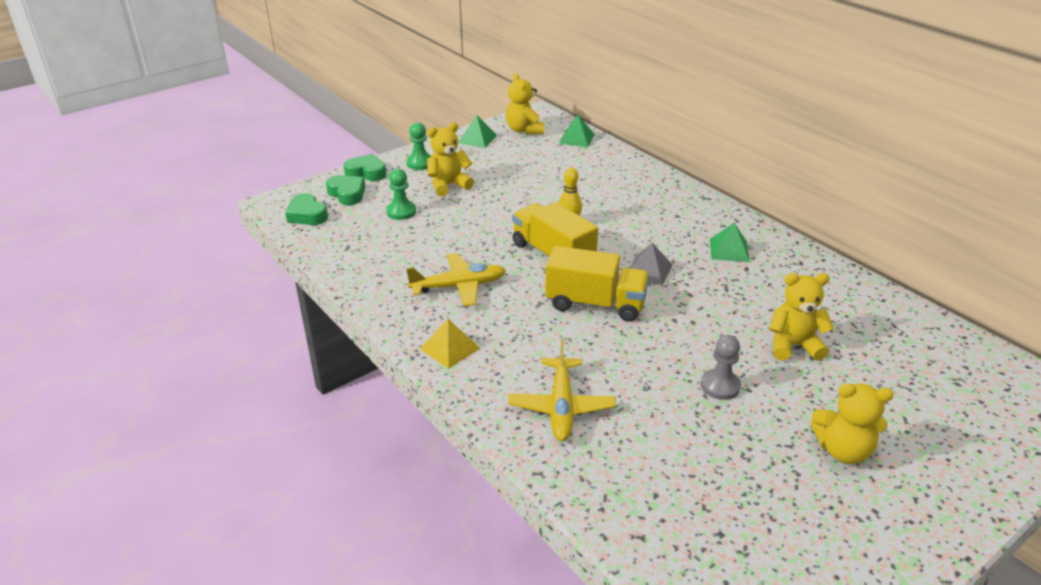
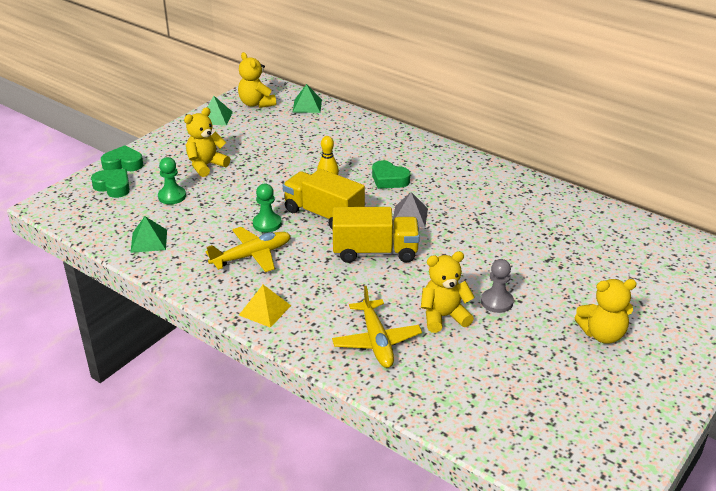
camera: 15 degrees left, 0 degrees up
green heart [285,193,328,225] -> green heart moved to [372,160,410,189]
green pawn [406,122,431,170] -> green pawn moved to [253,184,282,232]
green pyramid [710,223,750,262] -> green pyramid moved to [130,216,167,253]
yellow teddy bear [769,273,834,361] -> yellow teddy bear moved to [421,251,475,333]

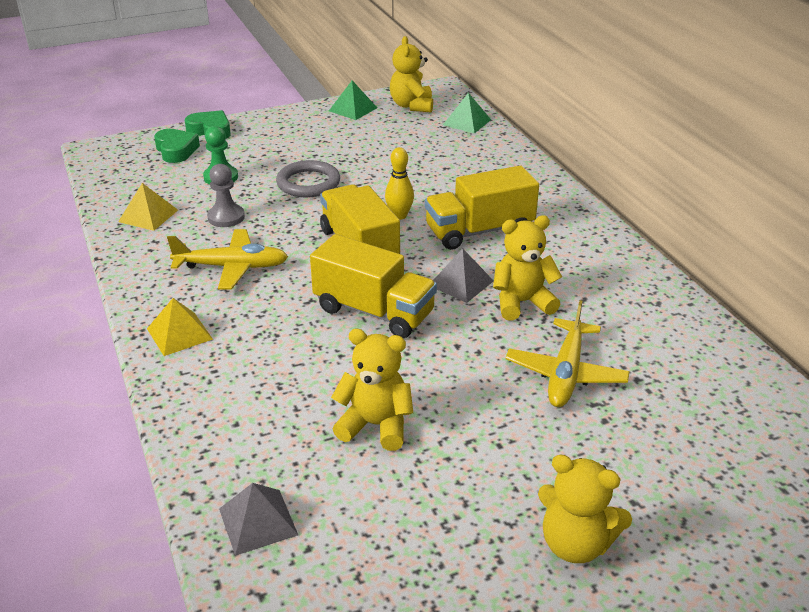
camera: 30 degrees right, 0 degrees up
green pyramid [130,216,167,253] -> yellow pyramid [118,183,178,231]
yellow teddy bear [184,107,230,177] -> yellow teddy bear moved to [493,215,562,320]
green pawn [253,184,282,232] -> none
yellow plane [332,286,422,368] -> yellow plane moved to [506,300,630,407]
green heart [372,160,410,189] -> yellow truck [425,166,539,250]
grey pawn [481,259,514,313] -> grey pawn moved to [207,164,245,227]
none -> grey pyramid [219,483,298,556]
none -> grey ring [276,160,340,197]

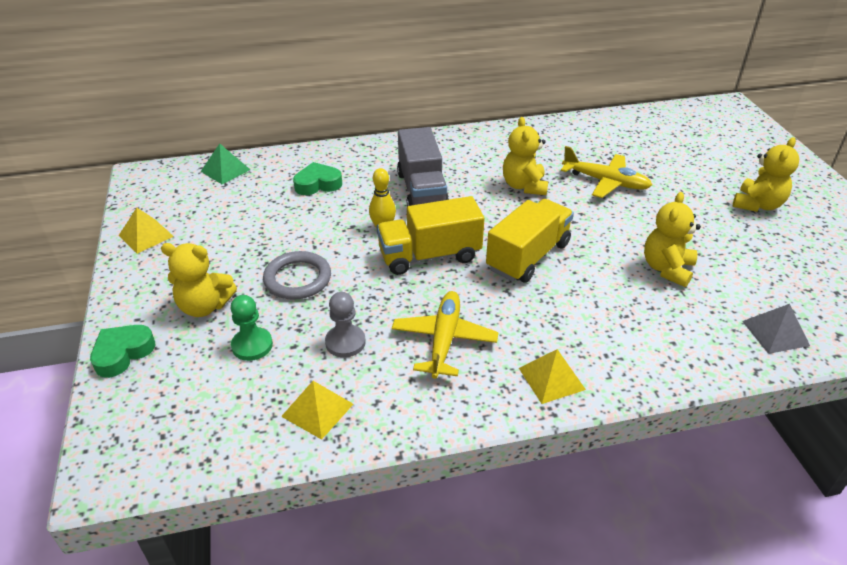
camera: 80 degrees left, 5 degrees up
green heart [154,129,200,163] -> green heart moved to [293,162,342,195]
green pyramid [329,81,377,120] -> yellow pyramid [119,208,174,254]
yellow teddy bear [390,36,433,112] -> yellow teddy bear moved to [161,243,237,317]
yellow truck [425,166,539,250] -> grey truck [397,127,449,207]
grey pyramid [433,248,494,303] -> none

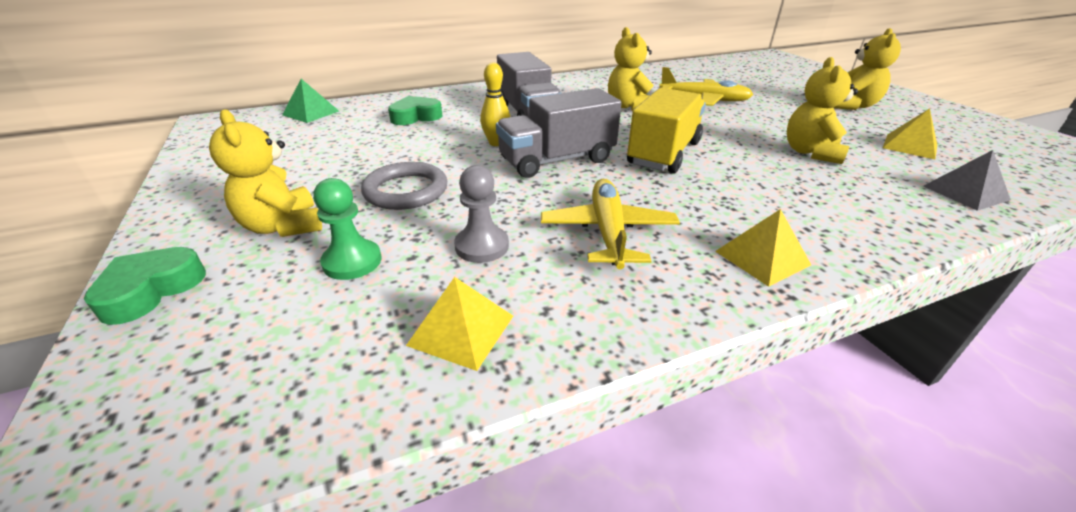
camera: 10 degrees left, 5 degrees down
yellow pyramid [119,208,174,254] -> yellow pyramid moved to [883,108,937,159]
yellow teddy bear [161,243,237,317] -> yellow teddy bear turned 60 degrees clockwise [209,109,322,237]
yellow truck [377,196,484,275] -> grey truck [496,88,622,178]

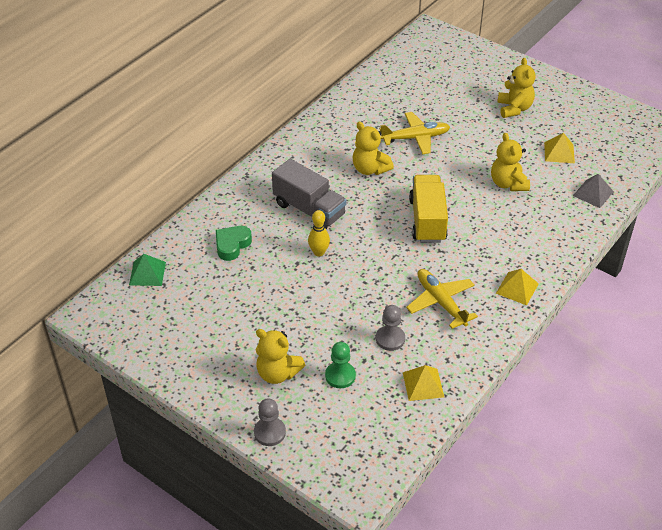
camera: 30 degrees left, 10 degrees up
green heart [84,247,206,325] -> grey pawn [254,399,286,446]
grey ring [361,162,447,210] -> none
grey truck [496,88,622,178] -> none

